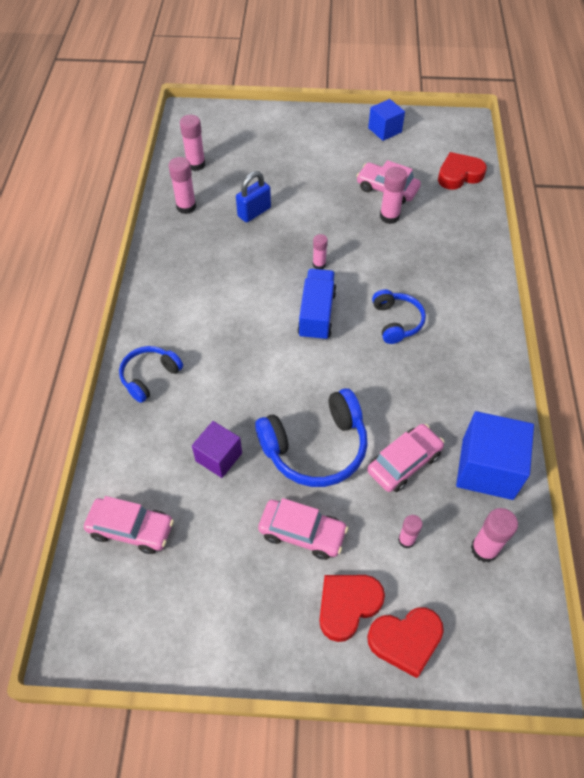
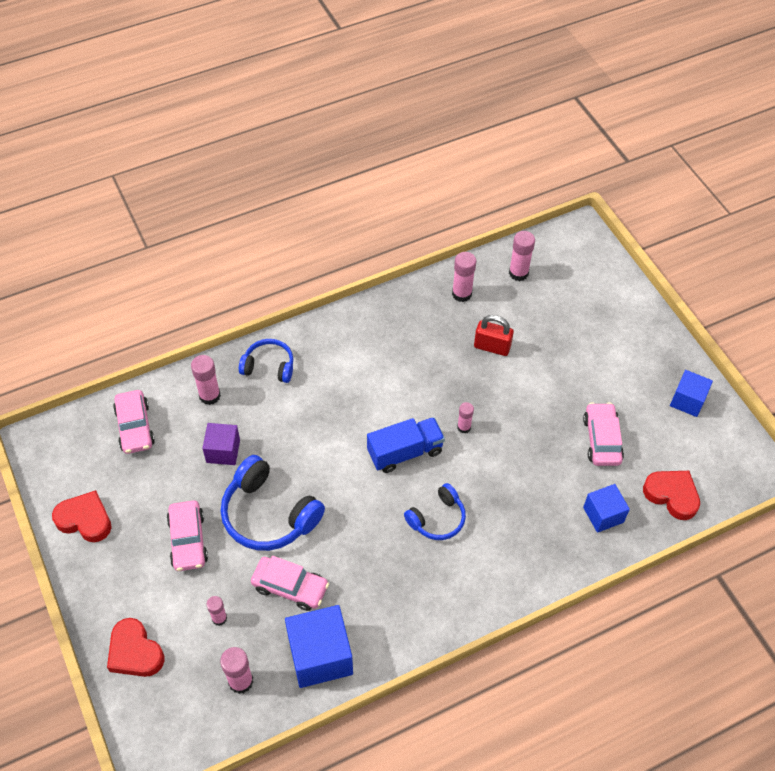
camera: 60 degrees right, 0 degrees up
blue padlock [236,171,271,222] -> red padlock [474,315,514,356]
red heart [319,575,385,642] -> red heart moved to [52,490,112,542]
pink glue stick [380,167,407,224] -> pink glue stick moved to [191,355,221,405]
none -> blue cube [583,484,630,533]

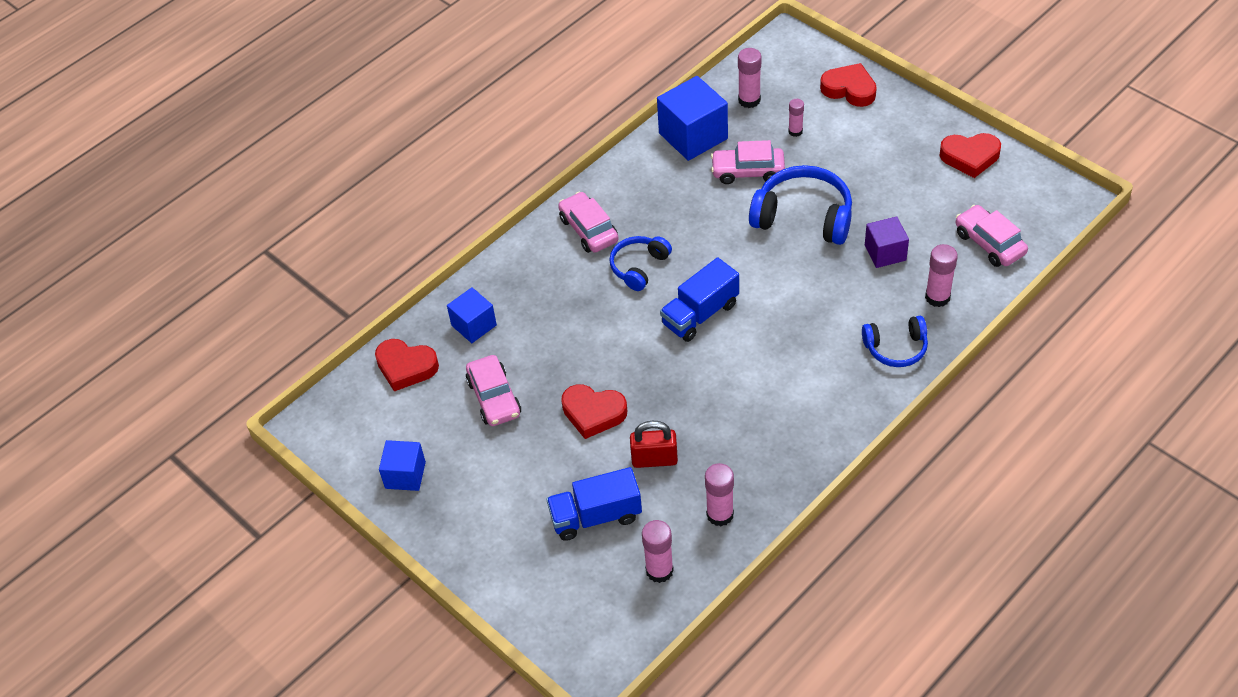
camera: 165 degrees right, 5 degrees down
pink car [167,500,208,571] -> pink car moved to [558,192,619,253]
pink glue stick [457,402,474,433] -> none
none -> blue truck [546,467,642,541]
none -> red heart [561,384,627,439]

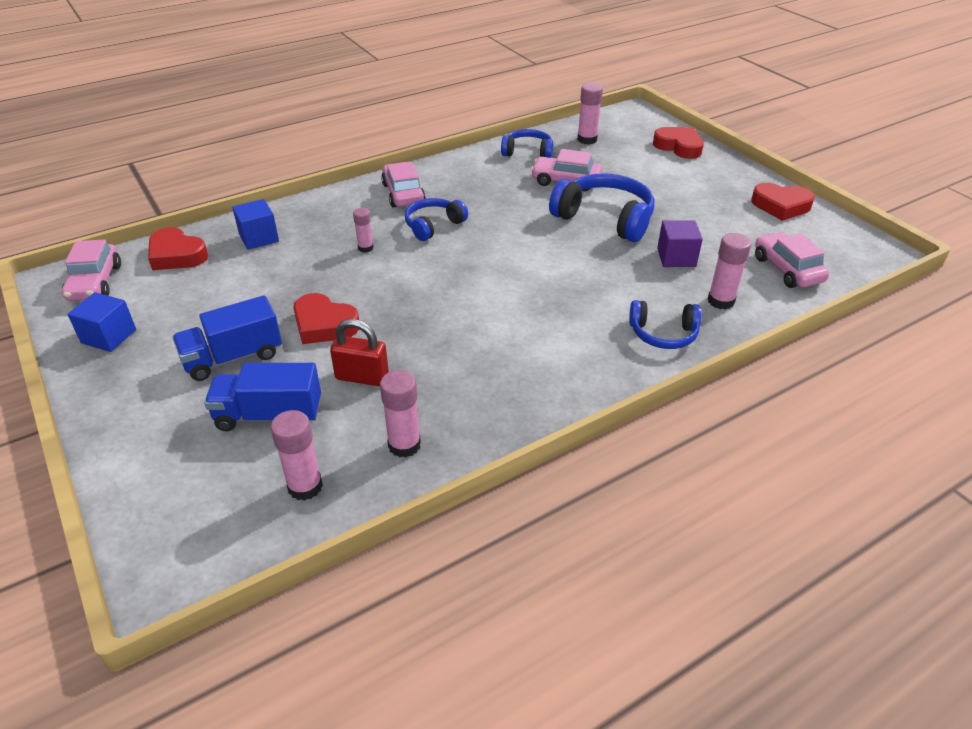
camera: 10 degrees right, 10 degrees down
pink car [466,355,521,426] -> pink car moved to [62,239,121,301]
blue cube [657,76,728,161] -> blue headphones [501,129,553,158]
blue truck [660,257,739,342] -> blue truck moved to [172,295,282,381]
pink glue stick [788,99,804,137] -> pink glue stick moved to [353,208,374,253]

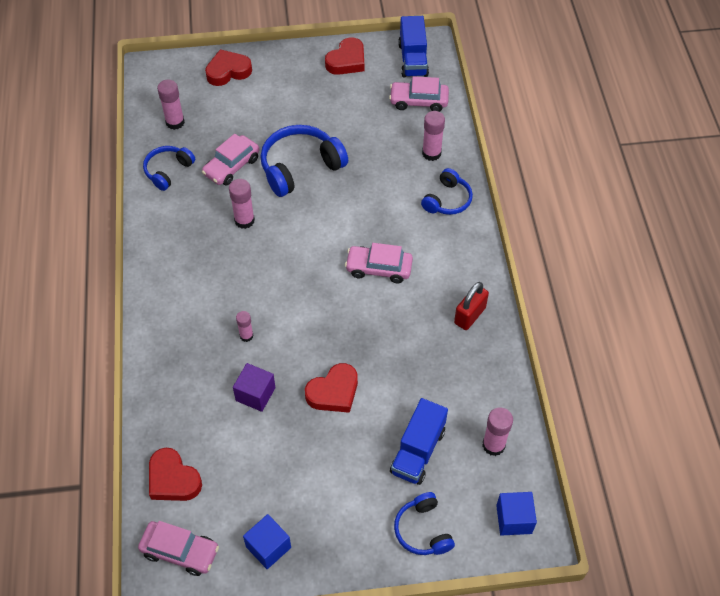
camera: 65 degrees left, 15 degrees up
red heart [148,227,208,270] -> red heart turned 75 degrees clockwise [149,448,202,501]
blue truck [172,295,282,381] -> blue truck moved to [398,16,429,78]
blue cube [232,199,279,250] -> blue cube moved to [496,492,537,536]
red padlock [330,319,389,386] -> red padlock moved to [454,282,489,330]
pink glue stick [380,370,421,457] -> pink glue stick moved to [229,179,255,229]
pink car [381,162,426,208] -> pink car moved to [345,243,413,283]
blue headphones [405,198,468,241] -> blue headphones moved to [394,492,455,555]
purple cube [657,220,703,267] -> purple cube moved to [233,363,276,412]

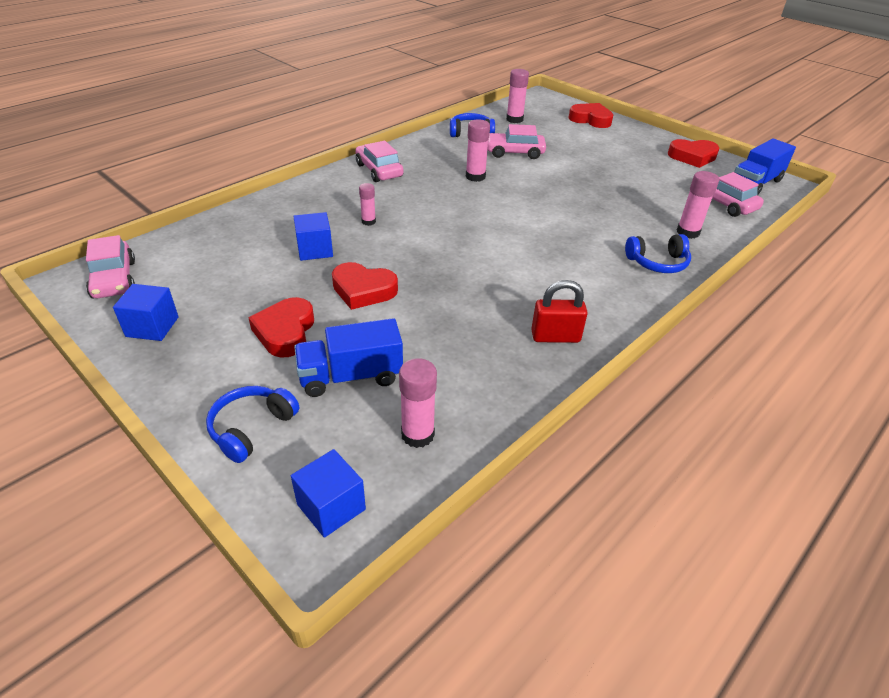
camera: 50 degrees right, 15 degrees down
red heart [149,448,202,501] -> red heart moved to [248,297,314,357]
purple cube [233,363,276,412] -> blue cube [293,212,333,261]
blue headphones [260,125,348,197] -> none
pink car [345,243,413,283] -> pink car moved to [355,141,404,182]

